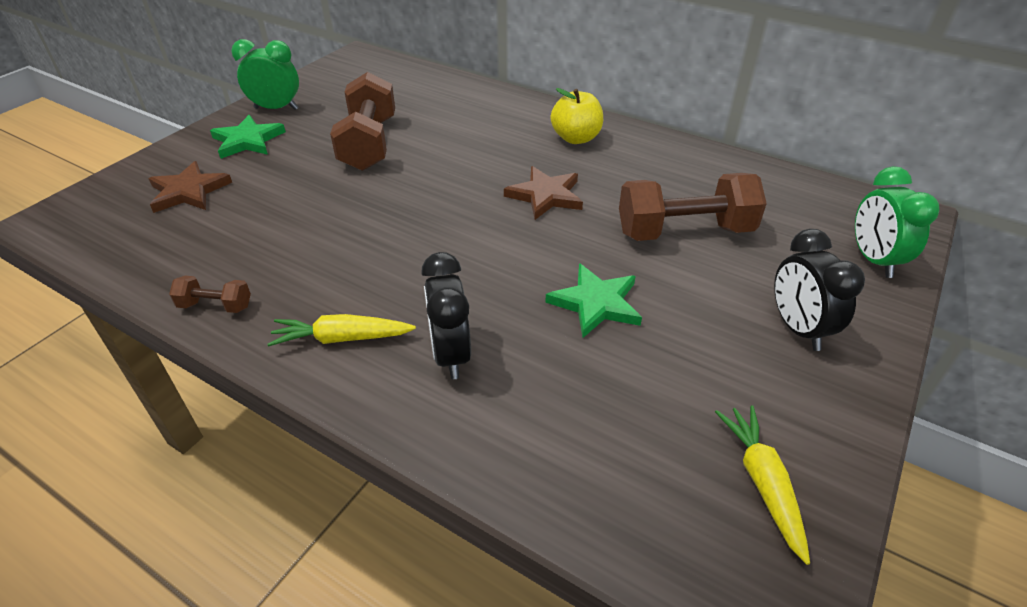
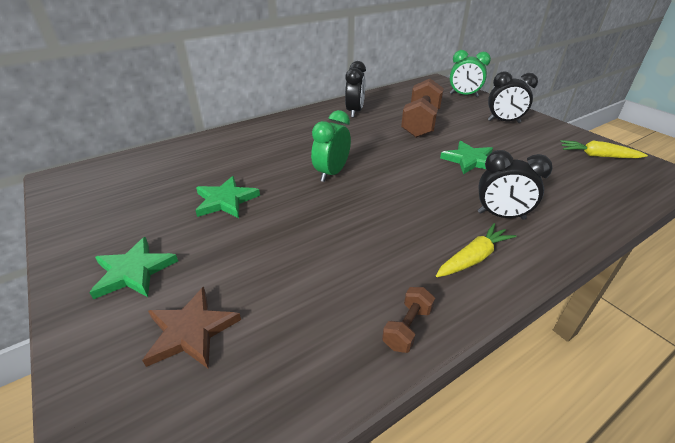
camera: 65 degrees left, 5 degrees down
green clock [231,39,299,110] -> green clock moved to [311,110,351,182]
yellow carrot [268,314,416,346] -> yellow carrot turned 150 degrees counterclockwise [436,223,517,277]
brown dumbbell [330,72,395,171] -> green star [195,176,260,218]
brown star [504,166,583,220] -> none
yellow apple [551,88,603,144] -> none
none -> black clock [345,61,366,117]

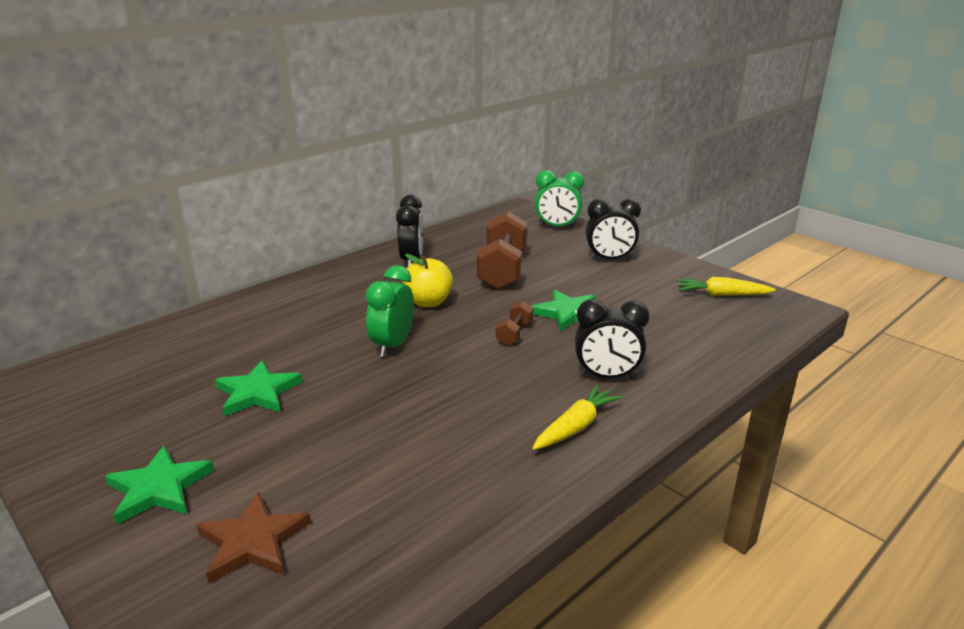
camera: 10 degrees left, 10 degrees down
brown dumbbell [382,287,435,353] -> brown dumbbell moved to [496,301,533,345]
none -> yellow apple [402,254,453,307]

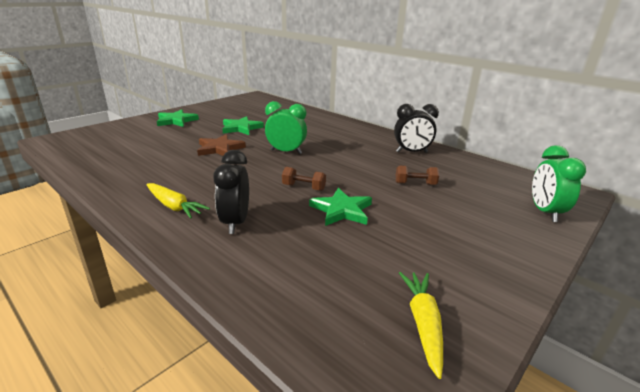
camera: 85 degrees right, 0 degrees up
brown star [196,492,311,583] -> brown star moved to [197,134,246,156]
yellow apple [402,254,453,307] -> none
brown dumbbell [477,211,527,289] -> brown dumbbell [396,166,439,185], size x0.47
black clock [585,199,641,260] -> none

